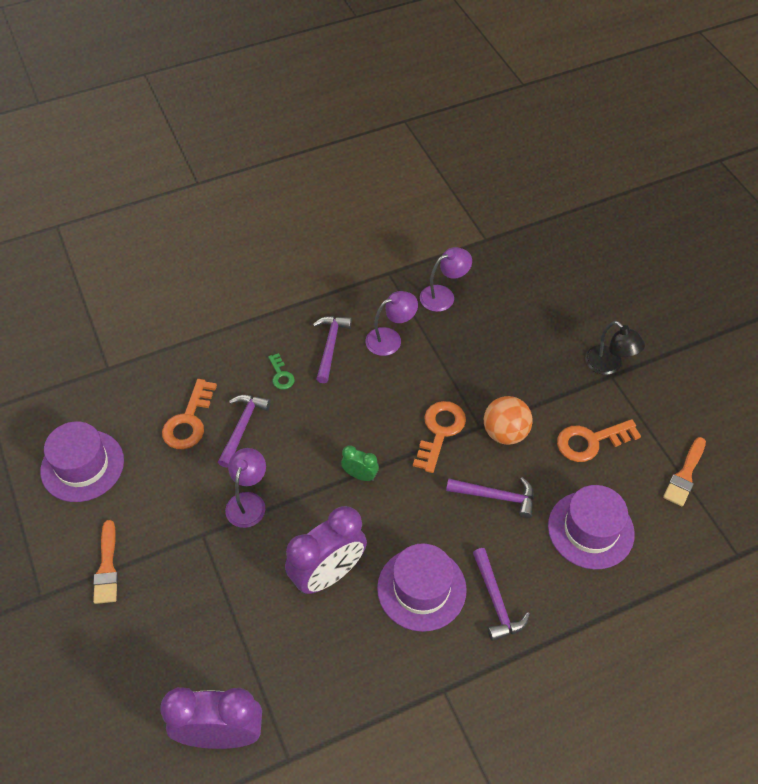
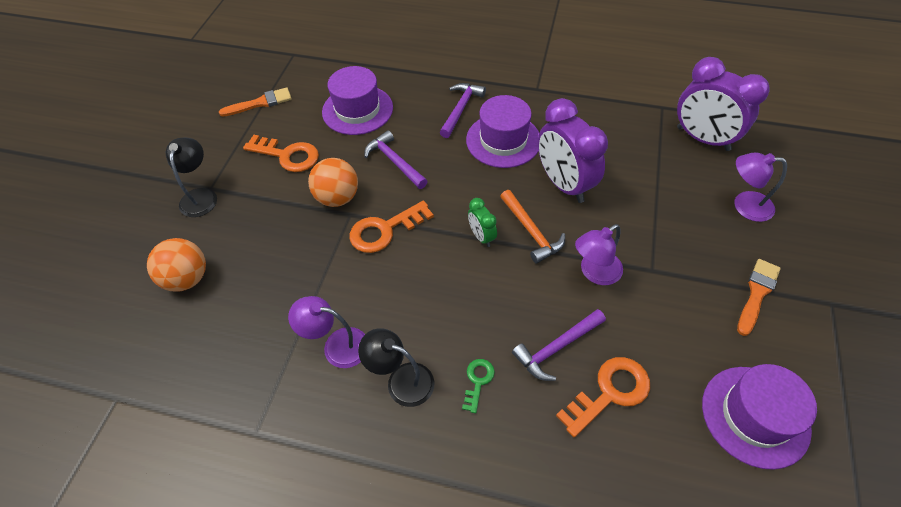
camera: 140 degrees left, 0 degrees up
purple clock [285,506,367,594] -> purple clock turned 120 degrees counterclockwise [538,98,608,203]
purple hammer [313,316,352,383] -> black lamp [358,328,434,407]
purple lamp [420,247,472,312] -> purple lamp moved to [734,152,787,222]
none -> orange ball [147,238,206,292]
none -> orange hammer [500,190,565,264]

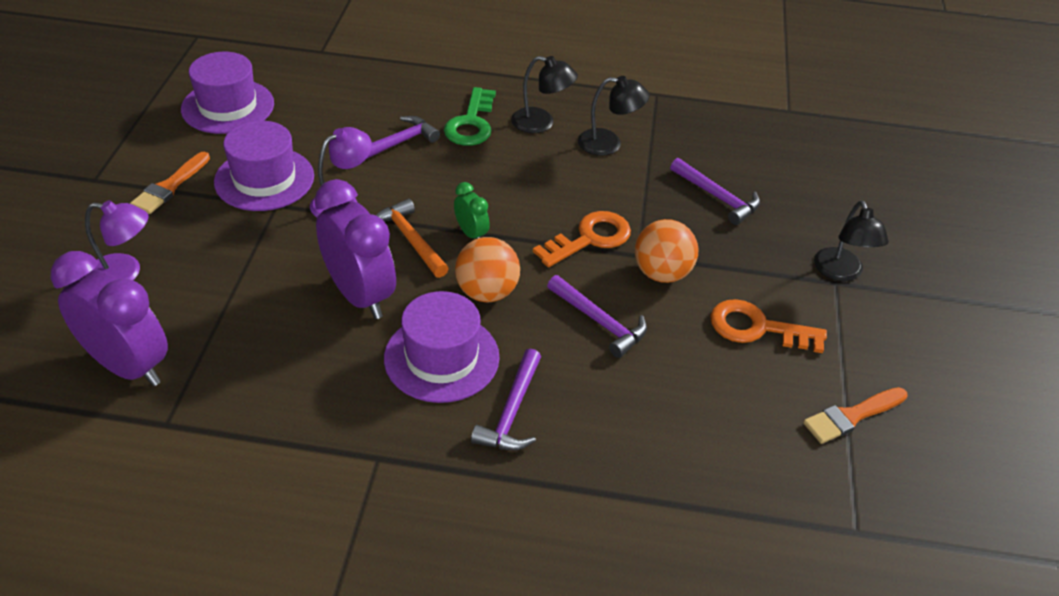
camera: 170 degrees right, 10 degrees down
orange ball [147,238,206,292] -> orange ball moved to [455,237,520,302]
purple lamp [288,296,365,368] -> black lamp [578,76,650,156]
purple hat [322,66,393,135] -> purple hat moved to [214,121,314,211]
green key [462,359,495,413] -> green key [444,87,496,146], size x1.83
orange key [556,357,650,438] -> none
none -> purple hammer [670,158,760,225]

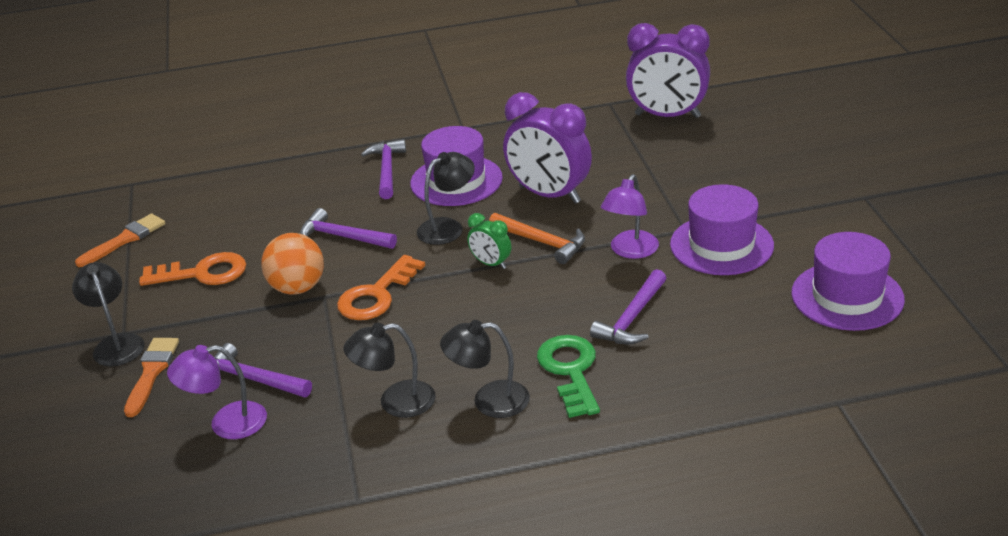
camera: 165 degrees right, 10 degrees down
purple lamp [85,200,149,280] -> purple lamp moved to [167,345,267,439]
orange brush [130,152,210,214] -> orange brush moved to [124,338,179,417]
orange ball [455,237,520,302] -> black lamp [417,152,475,245]

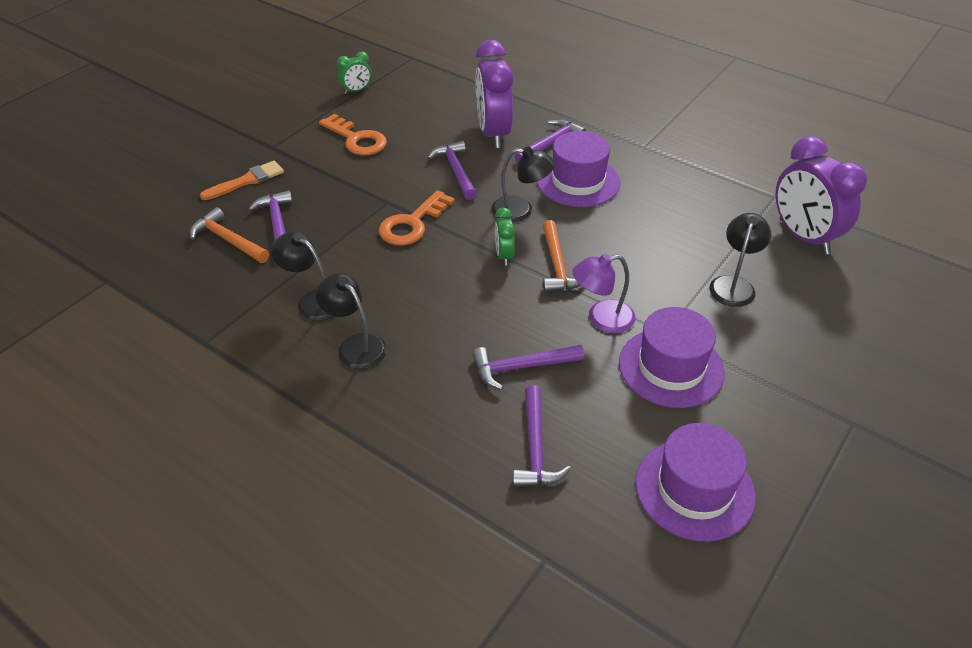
camera: 45 degrees right, 10 degrees up
black lamp [72,262,145,366] -> black lamp moved to [709,213,772,307]
orange brush [75,214,165,267] -> green clock [337,51,371,94]
purple lamp [167,345,267,439] -> orange hammer [190,207,269,263]
orange ball [261,233,324,295] -> none
orange key [337,255,425,320] -> orange key turned 45 degrees counterclockwise [379,190,455,245]
purple clock [503,92,592,204] -> purple clock moved to [476,40,514,148]
green key [537,335,600,418] -> none
none -> purple hammer [513,385,571,487]

